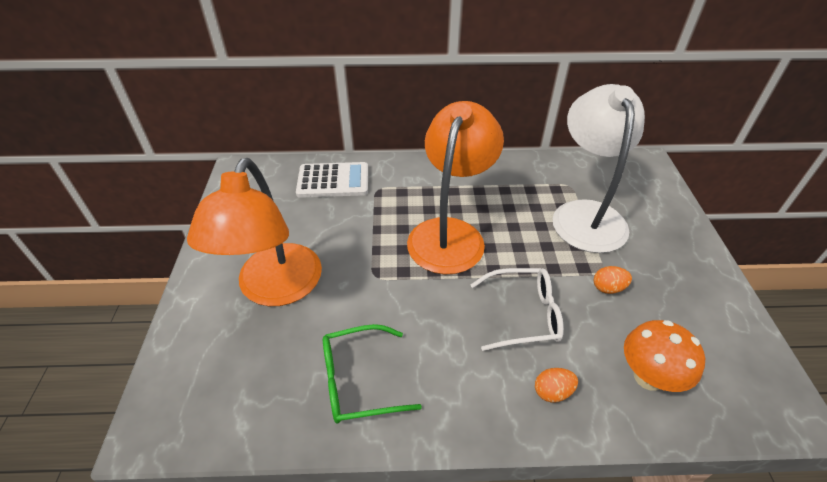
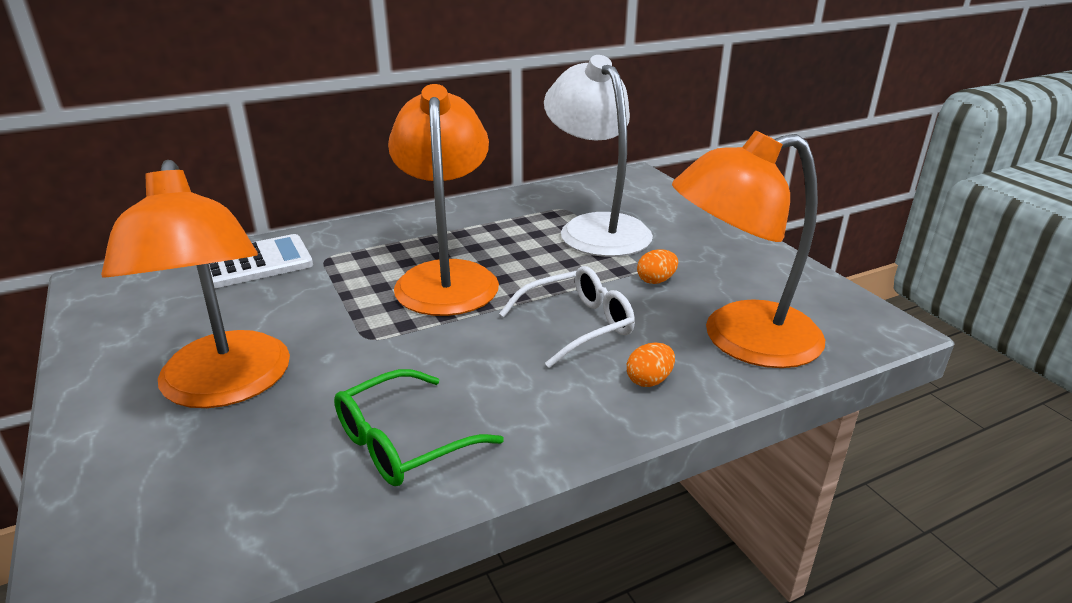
camera: 25 degrees left, 15 degrees down
orange mushroom [624,320,705,392] -> orange lamp [672,131,825,368]

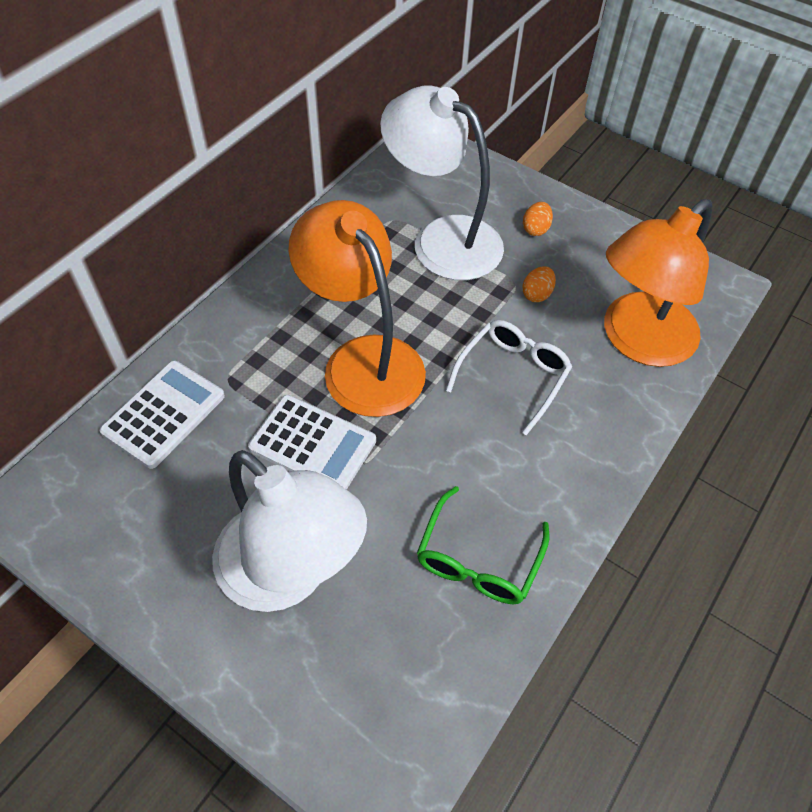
camera: 30 degrees left, 25 degrees up
orange lamp [101,160,290,408] -> white lamp [212,450,367,612]
orange egg [627,343,675,387] -> orange egg moved to [523,202,553,236]
none -> white calculator [248,395,376,490]

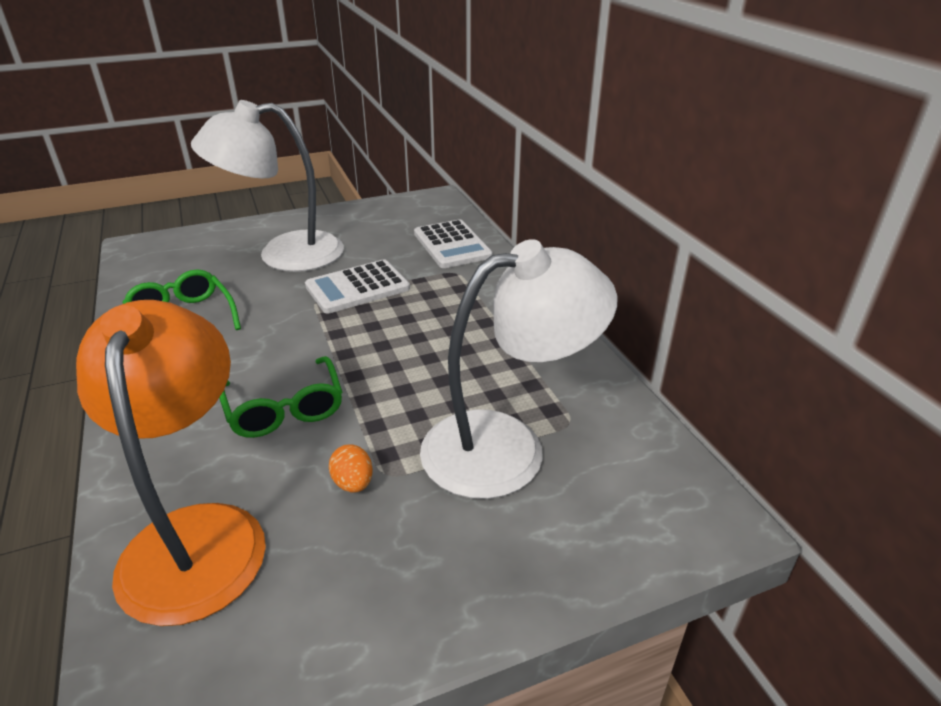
camera: 125 degrees right, 20 degrees down
orange lamp [288,200,426,417] -> none
white glasses [446,320,572,435] -> green glasses [219,356,342,438]
orange egg [523,202,553,236] -> none

